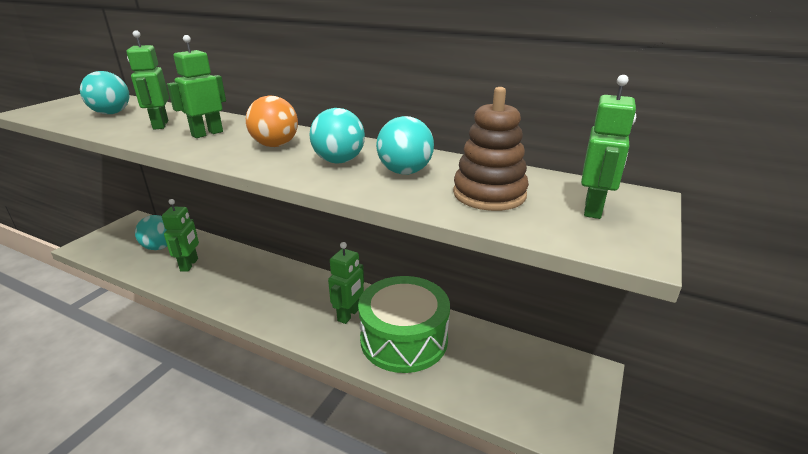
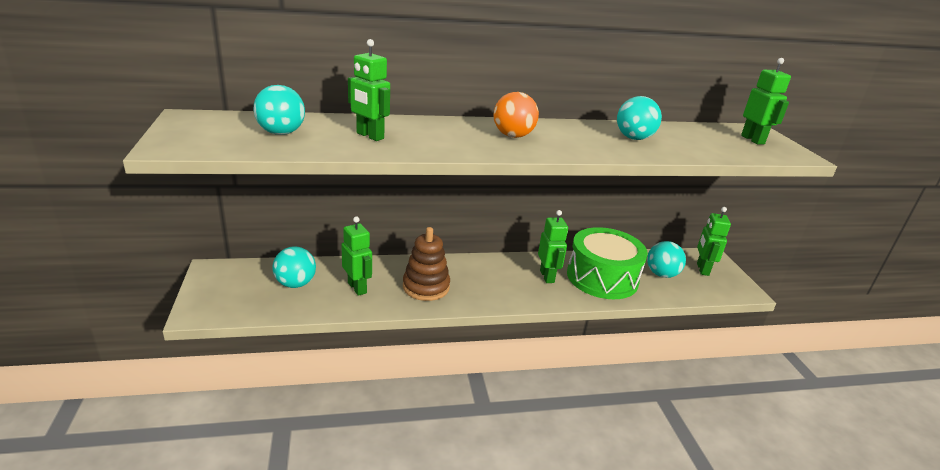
camera: 40 degrees left, 0 degrees up
green robot [167,35,226,138] -> green robot moved to [697,207,731,276]
turquoise ball [310,108,365,163] -> turquoise ball moved to [647,241,686,278]
brown stacking toy [453,87,529,211] -> brown stacking toy moved to [403,227,450,301]

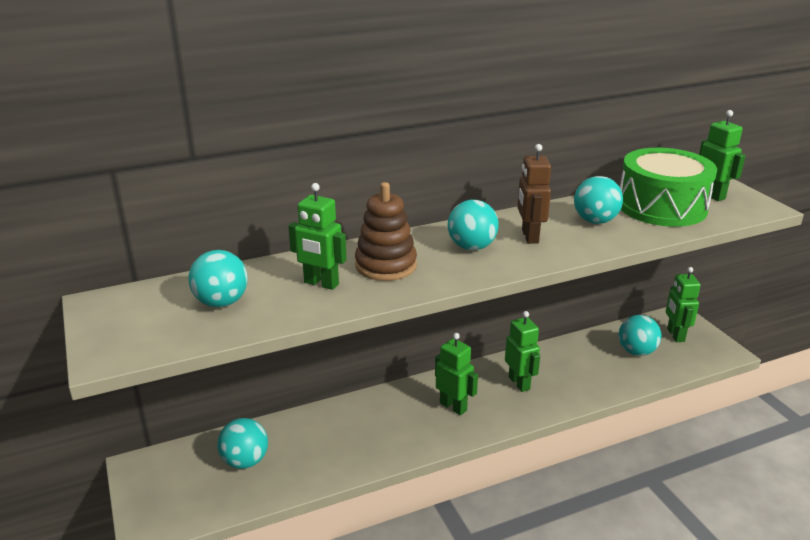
camera: 10 degrees left, 0 degrees up
green robot [341,216,372,296] -> green robot moved to [435,333,478,415]
brown stacking toy [403,227,450,301] -> brown stacking toy moved to [355,182,417,281]
orange ball [493,92,539,138] -> turquoise ball [448,200,499,250]
green drum [567,227,648,299] -> green drum moved to [620,148,717,227]
none -> brown robot [517,144,551,244]

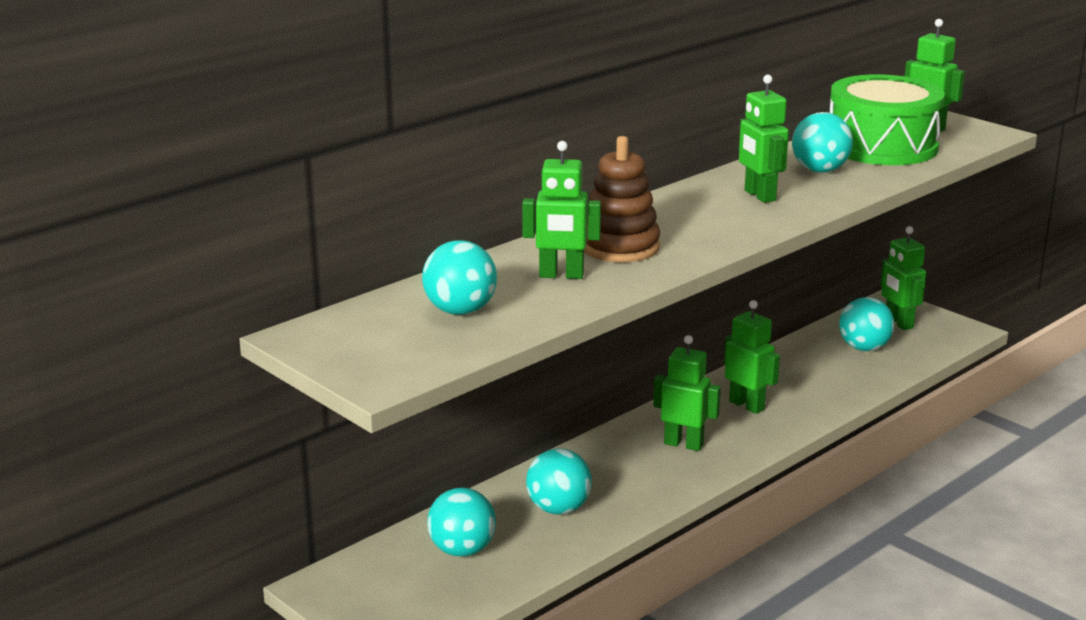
camera: 20 degrees left, 5 degrees down
turquoise ball [448,200,499,250] -> turquoise ball moved to [526,448,592,515]
brown robot [517,144,551,244] -> green robot [739,75,789,203]

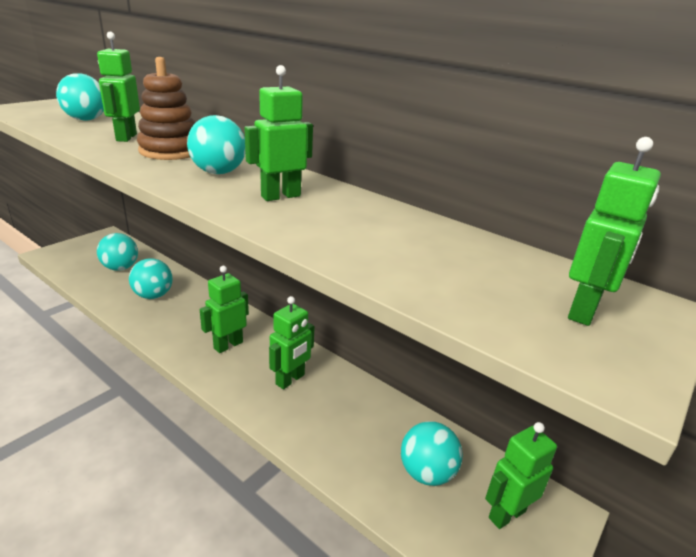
camera: 80 degrees right, 5 degrees up
green robot [653,335,721,451] -> green robot turned 150 degrees counterclockwise [200,266,249,353]
turquoise ball [792,112,853,173] -> turquoise ball moved to [187,115,245,174]
green drum [830,74,945,165] -> none

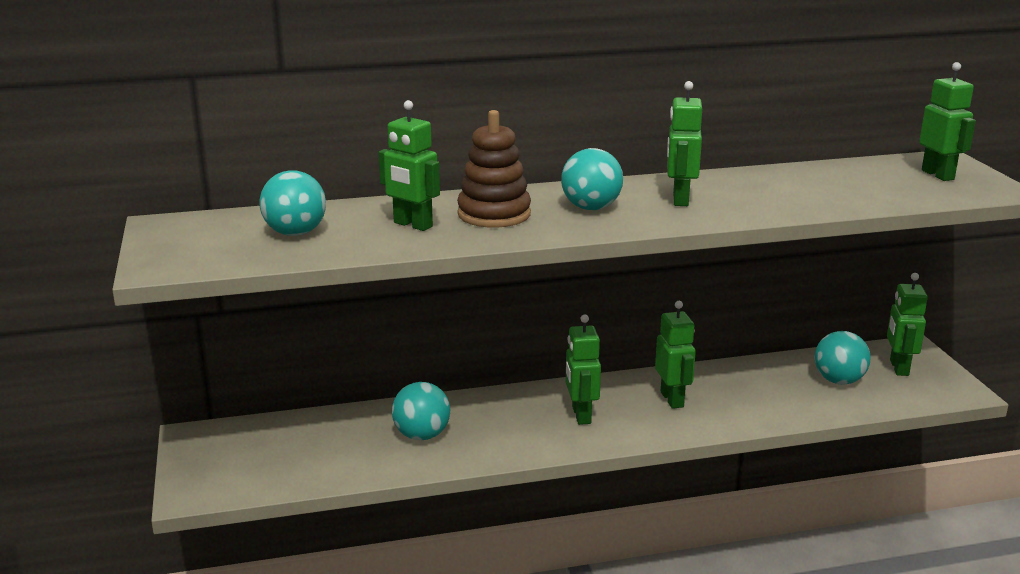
camera: 50 degrees left, 5 degrees down
turquoise ball [97,233,138,271] -> none

